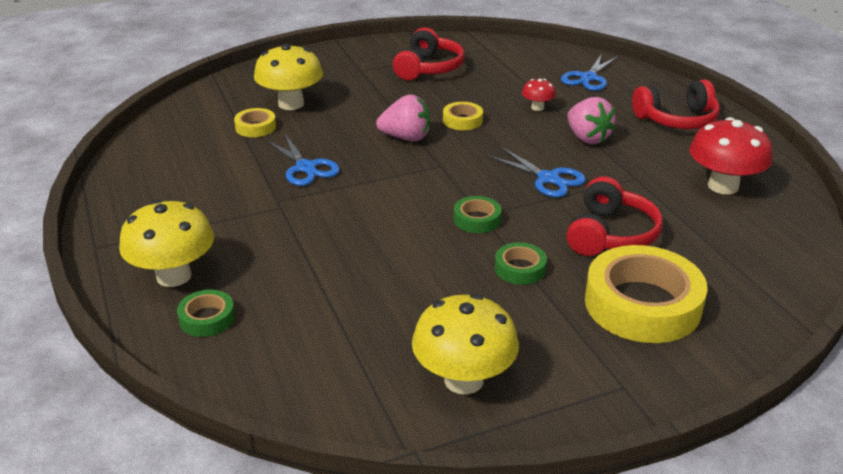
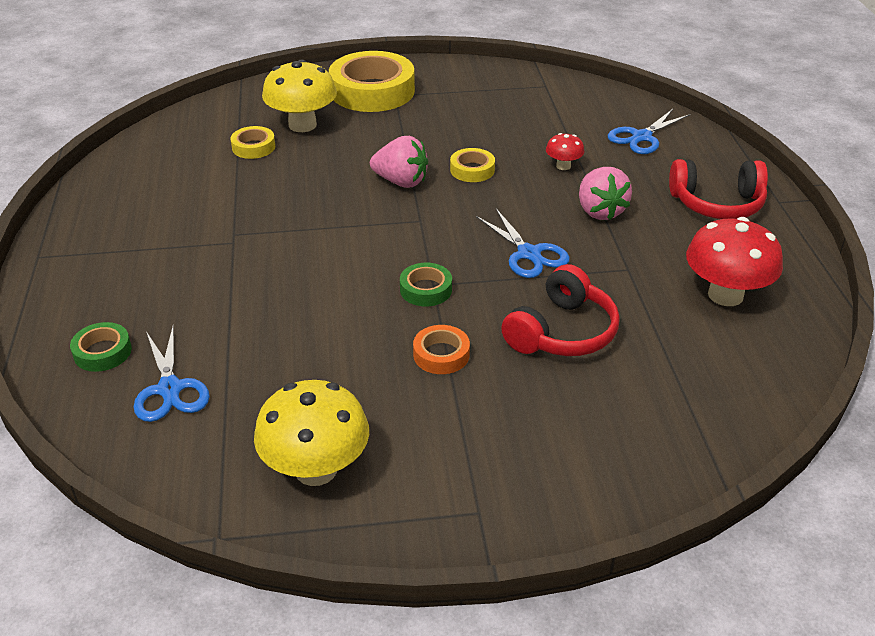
camera: 15 degrees right, 5 degrees up
yellow mushroom [119,200,214,287] -> none
blue scissors [266,134,340,186] -> blue scissors moved to [134,325,210,422]
red headphones [393,28,465,80] -> none
green tape [495,242,547,285] -> orange tape [413,325,470,374]
yellow tape [585,245,707,343] -> yellow tape moved to [329,51,415,112]

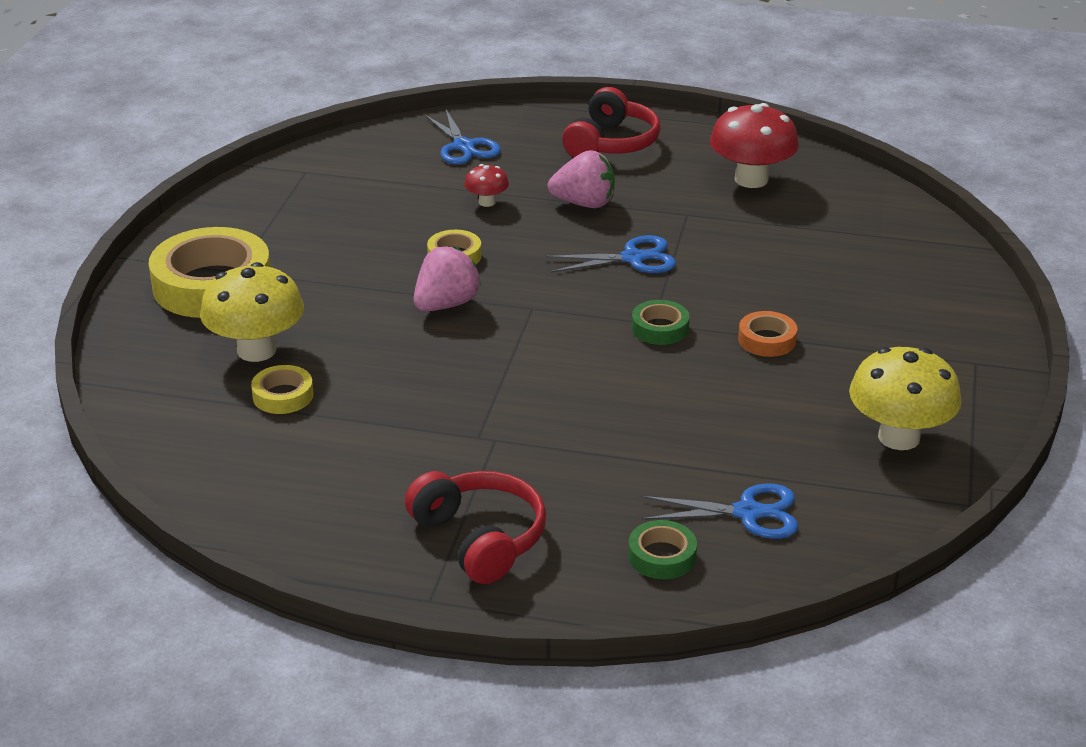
camera: 70 degrees left, 5 degrees down
red headphones [501,264,620,356] -> red headphones moved to [405,471,546,584]

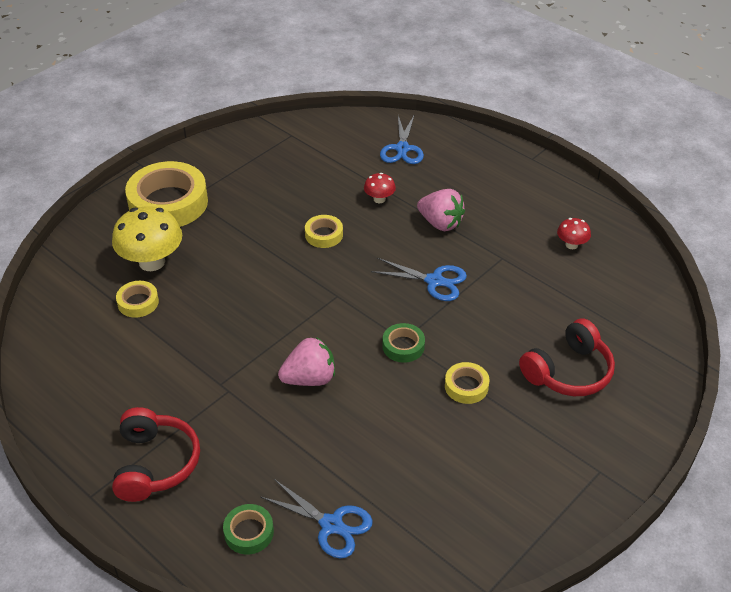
camera: 30 degrees right, 10 degrees up
pink strawberry [414,246,481,311] -> pink strawberry moved to [278,337,335,386]
red headphones [562,87,661,157] -> red headphones moved to [519,318,615,396]
red mushroom [710,103,799,188] -> red mushroom [557,218,591,249], size x0.49
orange tape [738,311,798,357] -> yellow tape [445,362,489,404]
yellow mushroom [849,347,962,450] -> none

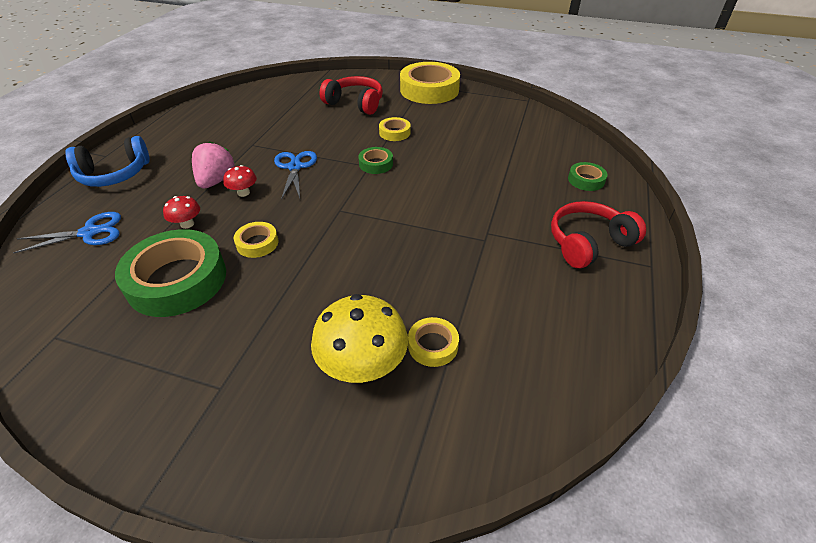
camera: 115 degrees left, 0 degrees up
yellow tape [125,161,208,227] -> yellow tape moved to [400,62,460,104]
blue scissors [261,479,373,558] -> none
pink strawberry [278,337,335,386] -> none
red mushroom [557,218,591,249] -> red mushroom moved to [223,165,257,197]
none -> blue headphones [65,136,150,187]
none -> green tape [115,229,226,317]

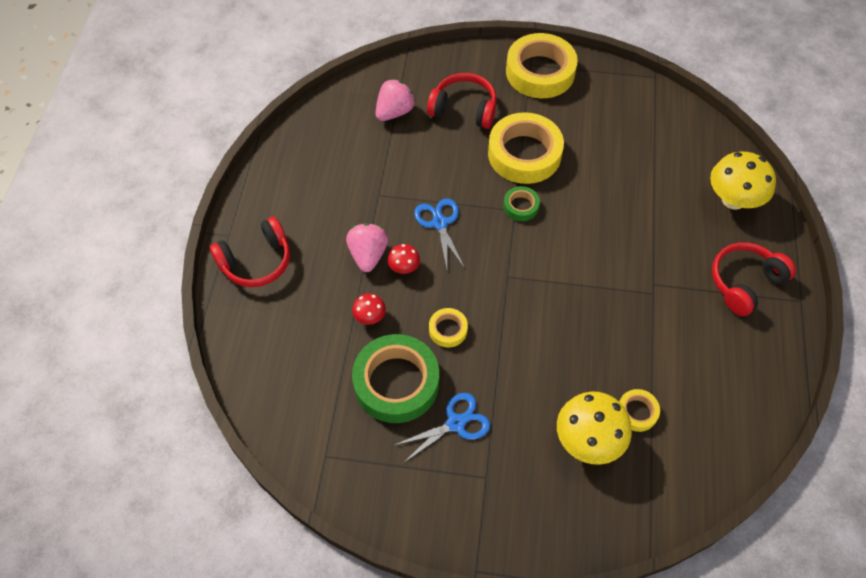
camera: 10 degrees left, 15 degrees up
blue scissors [13,212,121,253] -> blue scissors moved to [393,393,490,463]
blue headphones [65,136,150,187] -> red headphones [210,217,290,287]
yellow tape [379,117,411,141] -> yellow tape [488,112,564,184], size x2.14
green tape [568,162,608,191] -> yellow mushroom [710,152,776,210]
none -> pink strawberry [375,79,415,121]

